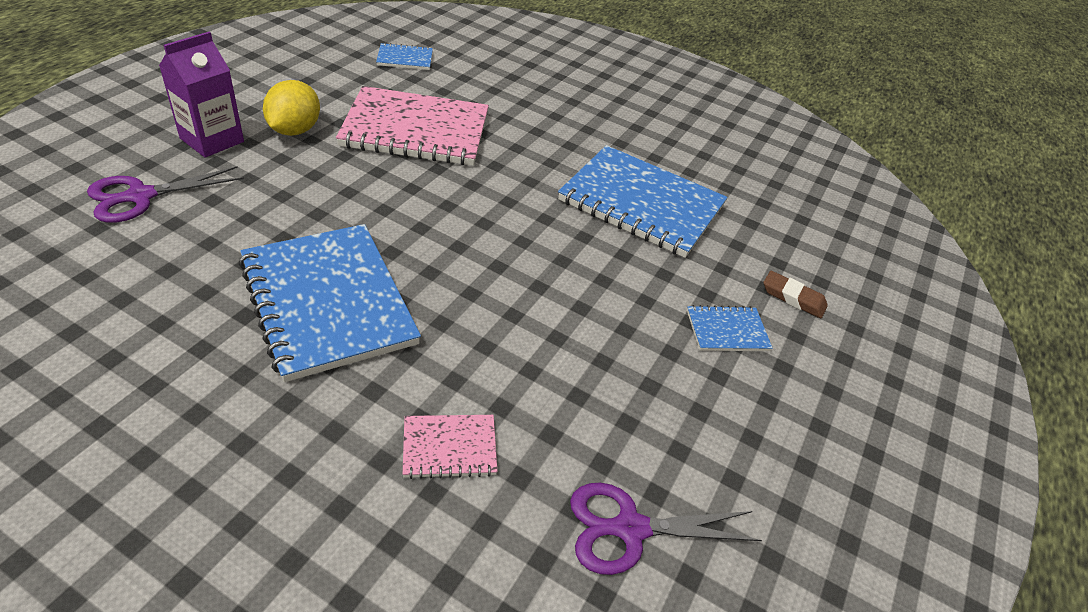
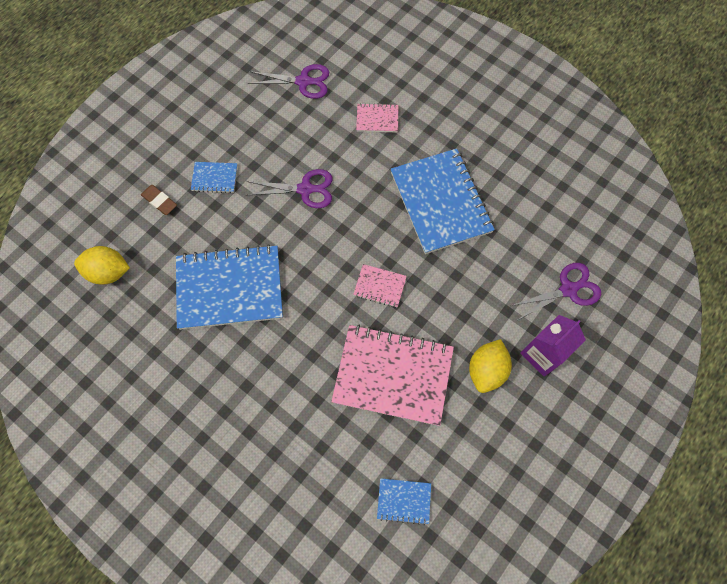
camera: 165 degrees left, 25 degrees up
blue notebook [558,145,727,258] -> blue notebook turned 45 degrees counterclockwise [176,244,283,330]
none -> yellow lemon [74,246,130,285]
none -> purple scissors [246,169,333,208]
none -> pink notebook [353,264,407,308]

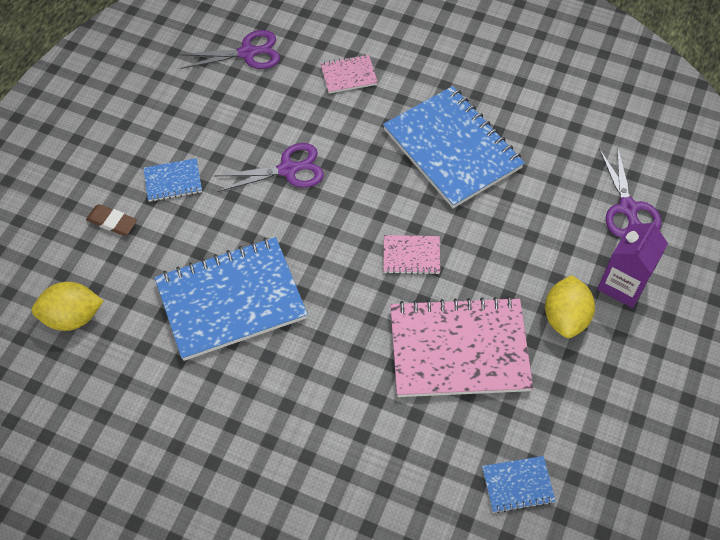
camera: 15 degrees left, 10 degrees down
purple scissors [511,263,601,320] -> purple scissors turned 120 degrees clockwise [599,145,662,238]

